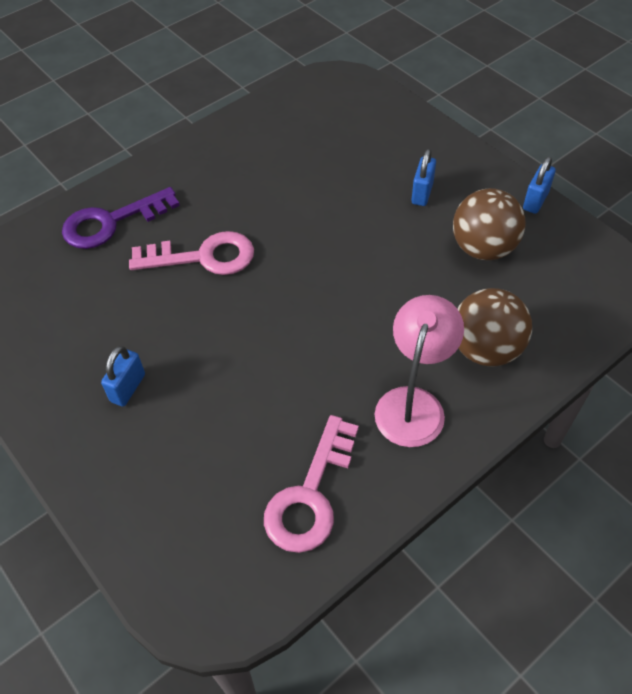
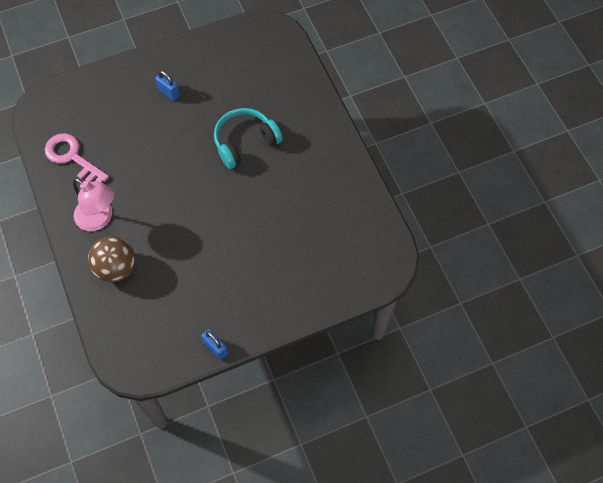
camera: 105 degrees right, 10 degrees up
purple key [62,187,180,249] -> none
pink key [129,231,254,275] -> turquoise headphones [214,108,283,169]
blue padlock [411,149,436,206] -> none
brown ball [453,188,525,260] -> none

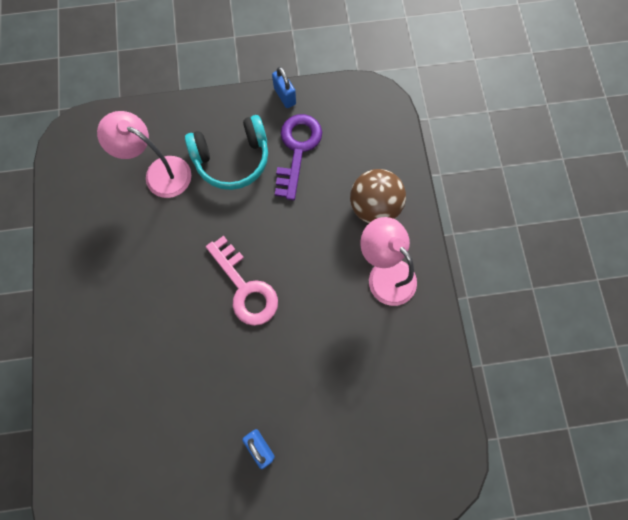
camera: 165 degrees left, 10 degrees up
pink key [45,133,109,183] -> pink key moved to [206,236,278,326]
turquoise headphones [214,108,283,169] -> turquoise headphones moved to [185,115,268,190]
none -> pink lamp [97,111,191,198]
none -> purple key [275,114,322,200]

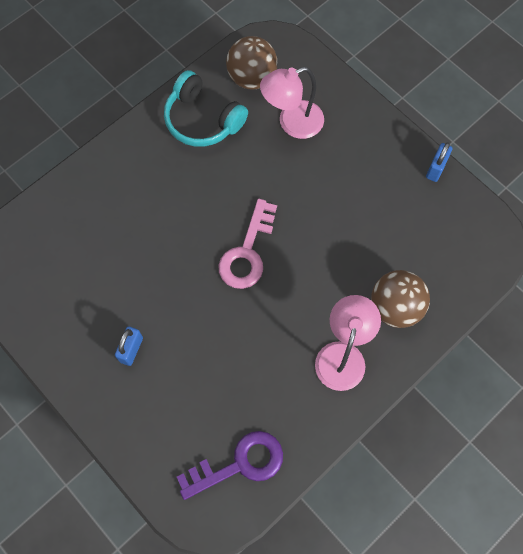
camera: 55 degrees right, 5 degrees down
pink lamp [97,111,191,198] -> pink lamp turned 105 degrees counterclockwise [260,67,324,139]
turquoise headphones [185,115,268,190] -> turquoise headphones moved to [164,70,248,147]
purple key [275,114,322,200] -> purple key moved to [177,431,283,500]
none -> brown ball [226,36,277,90]

